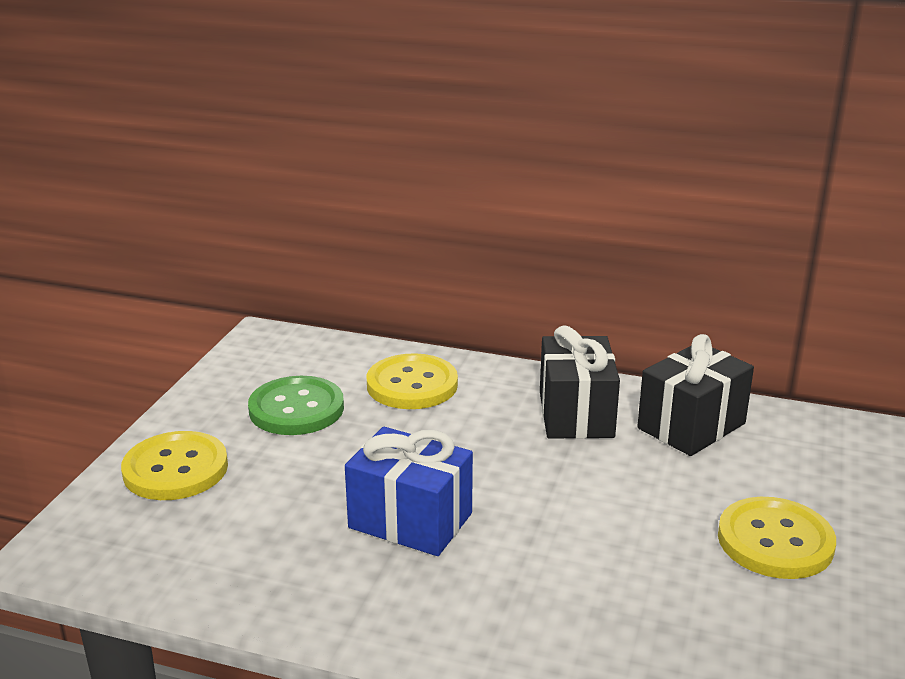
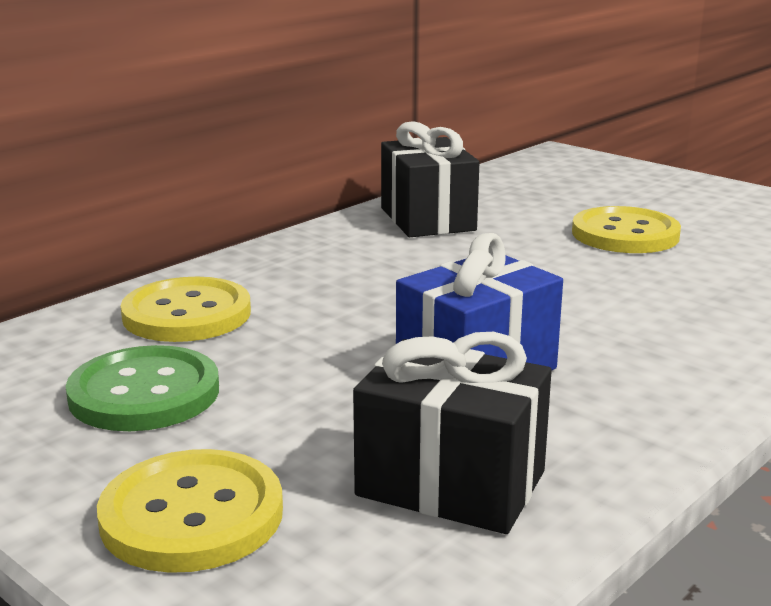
camera: 65 degrees left, 5 degrees down
black gift [540,325,620,439] -> black gift moved to [353,332,552,534]

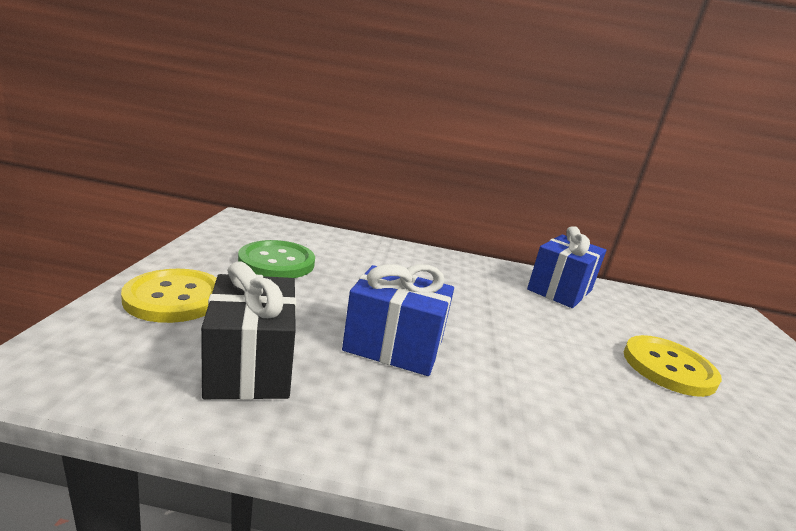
camera: 50 degrees right, 0 degrees up
yellow button [121,277,251,342] -> none
black gift [381,121,480,237] -> blue gift [527,226,606,308]

